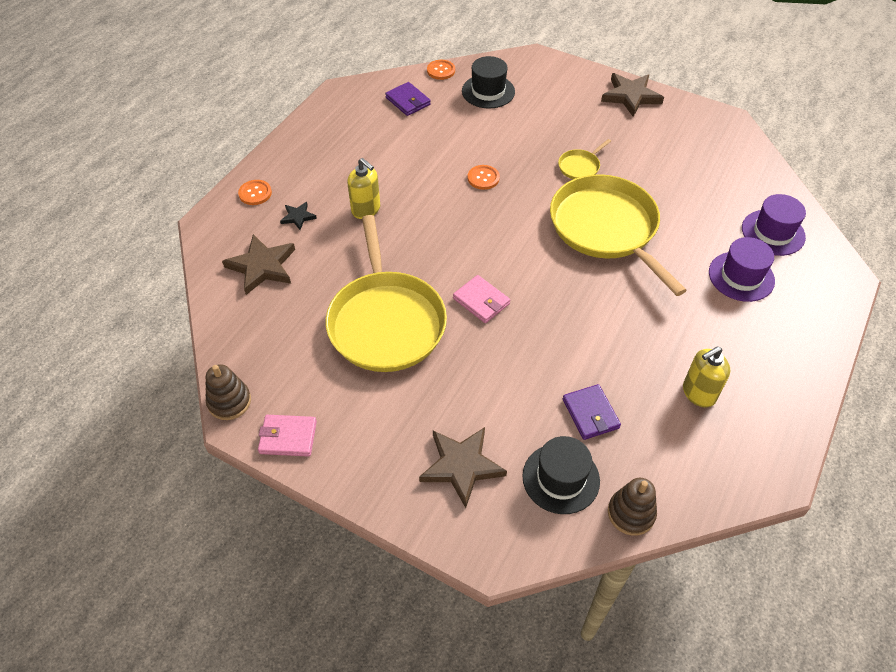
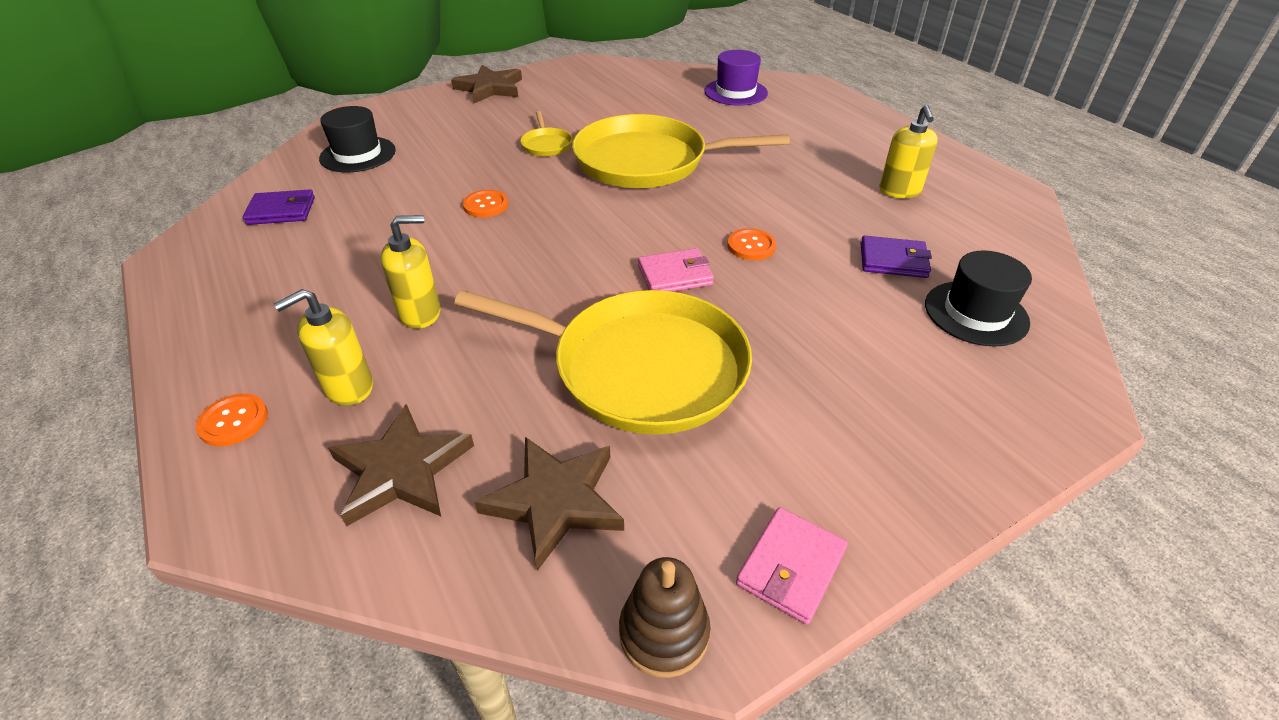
camera: 60 degrees left, 10 degrees down
black star [280,202,317,230] -> yellow soap dispenser [274,289,373,406]
brown star [419,427,507,508] -> brown star moved to [475,437,624,571]
orange button [427,60,455,80] -> orange button moved to [727,228,776,260]
brown stacking toy [608,478,657,536] -> none
purple hat [709,237,775,302] -> none

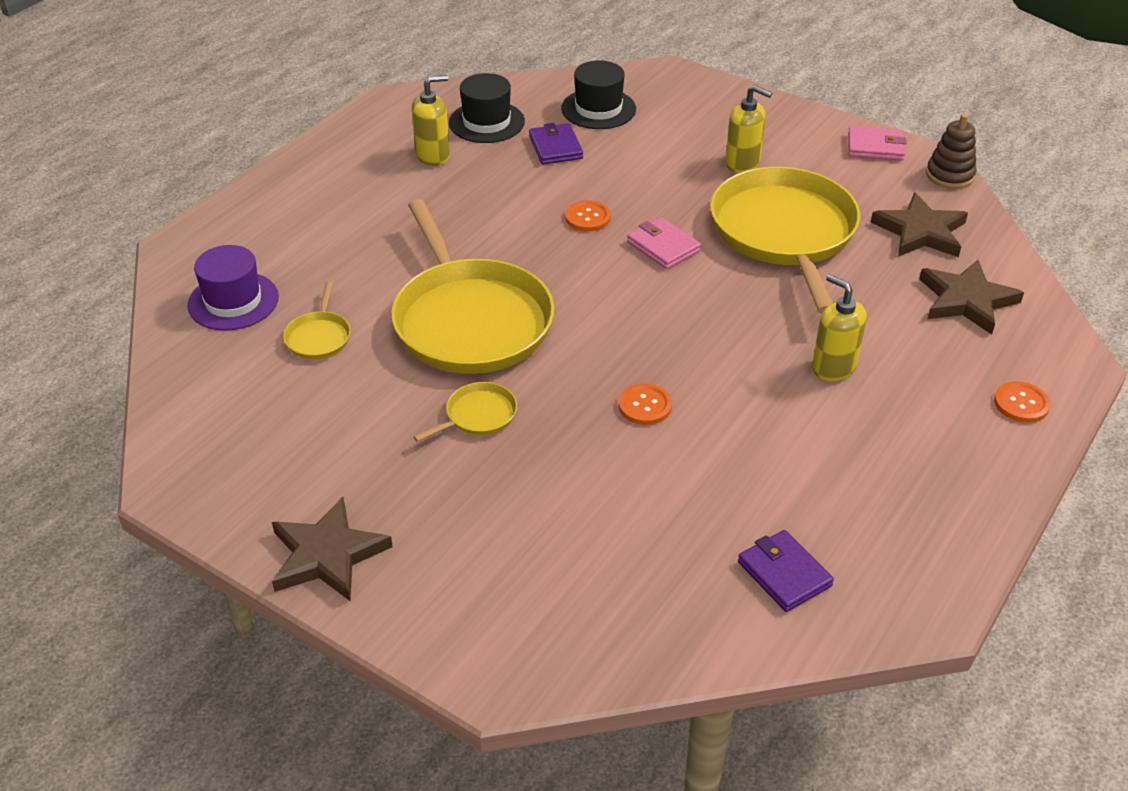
camera: 115 degrees left, 0 degrees up
yellow soap dispenser [274,289,373,406] -> yellow soap dispenser moved to [725,85,772,173]
black hat [319,106,396,173] -> black hat moved to [449,73,525,143]
none -> yellow pan [283,282,351,359]

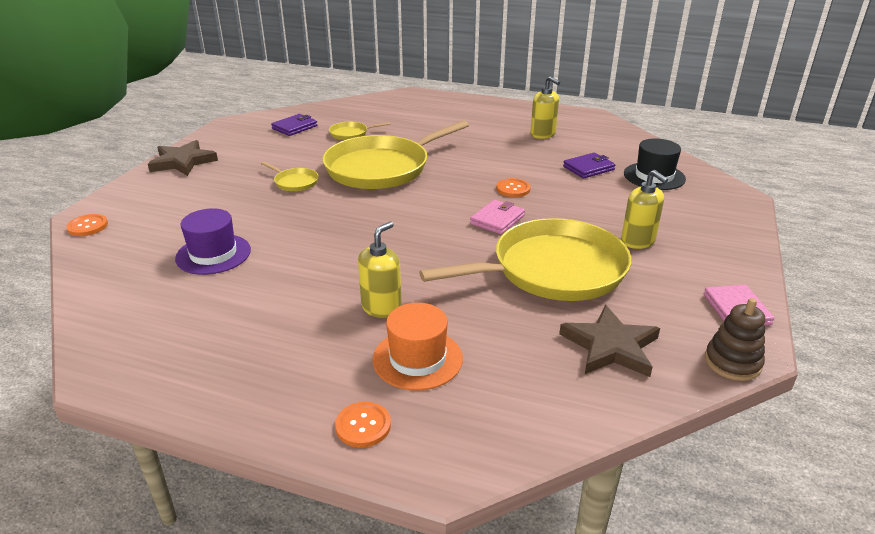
camera: 75 degrees right, 10 degrees down
purple hat [187,245,279,331] -> purple hat moved to [175,208,251,275]
black hat [449,73,525,143] -> none
orange button [619,383,672,425] -> orange button moved to [66,214,108,236]
yellow soap dispenser [725,85,772,173] -> yellow soap dispenser turned 45 degrees counterclockwise [621,170,668,249]
purple wallet [738,530,834,612] -> purple wallet moved to [271,114,317,136]
brown star [919,260,1024,335] -> none
none -> orange hat [373,303,463,391]

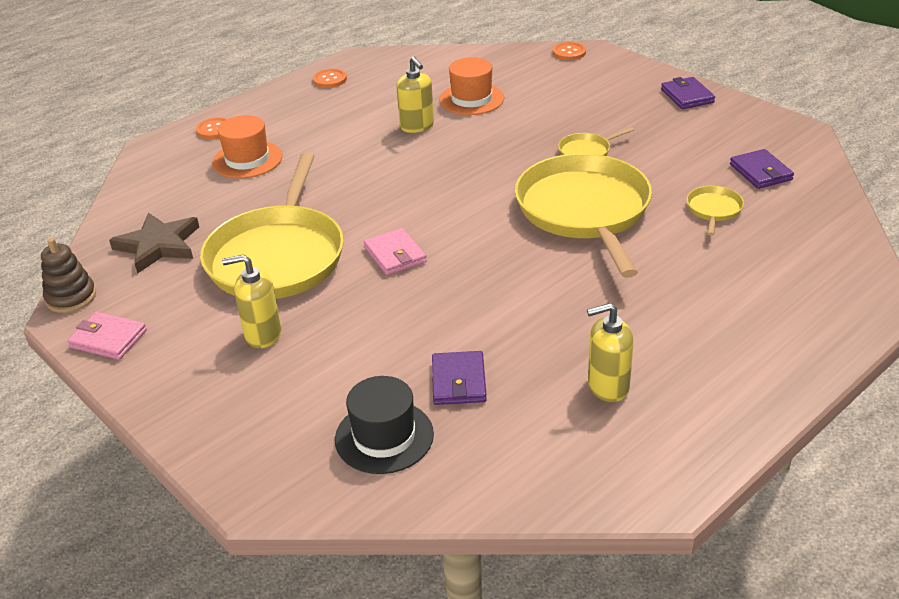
camera: 120 degrees right, 5 degrees up
brown star [148,140,218,176] -> purple wallet [661,77,715,109]
purple hat [175,208,251,275] -> orange hat [439,57,504,115]
yellow soap dispenser [358,221,402,318] -> yellow soap dispenser moved to [397,57,434,133]
orange button [496,178,531,197] -> orange button moved to [313,69,347,88]

